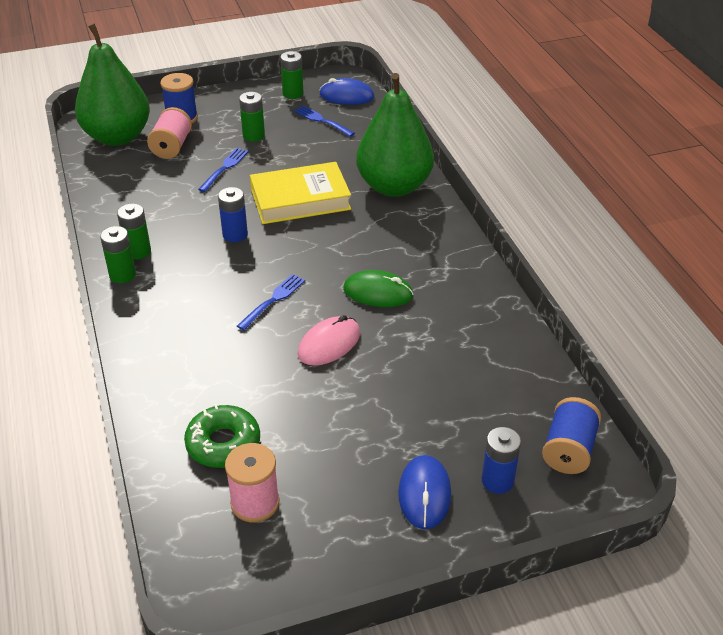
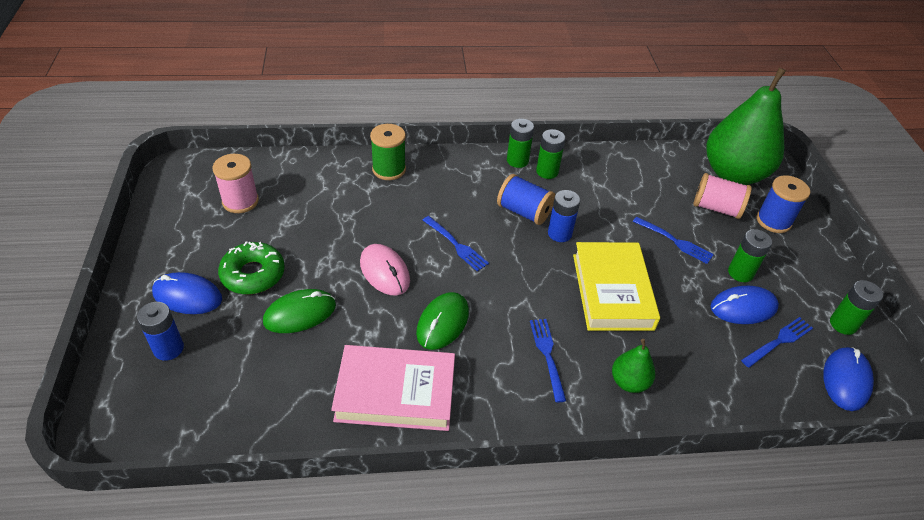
camera: 100 degrees right, 5 degrees up
green donut [184,404,260,468] -> green donut moved to [218,241,285,294]
green pear [356,73,434,197] -> green pear [612,339,655,393], size x0.44
blue spool [542,397,601,474] -> blue spool moved to [497,174,555,225]
none -> green mouse [263,289,336,333]
none -> pink book [331,345,455,431]
none -> green spool [370,124,406,180]
none -> blue fork [530,319,566,403]
none -> blue mouse [711,286,779,324]

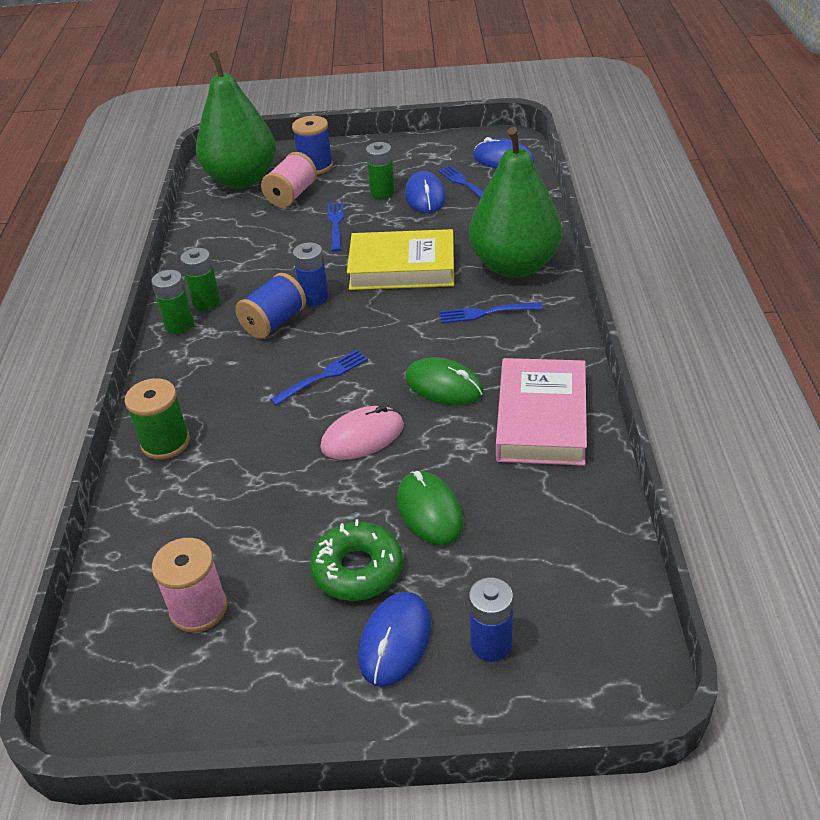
camera: 80 degrees left, 5 degrees down
green pear [612,339,655,393] -> green pear [469,127,562,278], size x2.25
blue fork [633,217,714,264] -> blue fork turned 45 degrees counterclockwise [328,202,344,252]
green battery [830,280,883,335] -> none

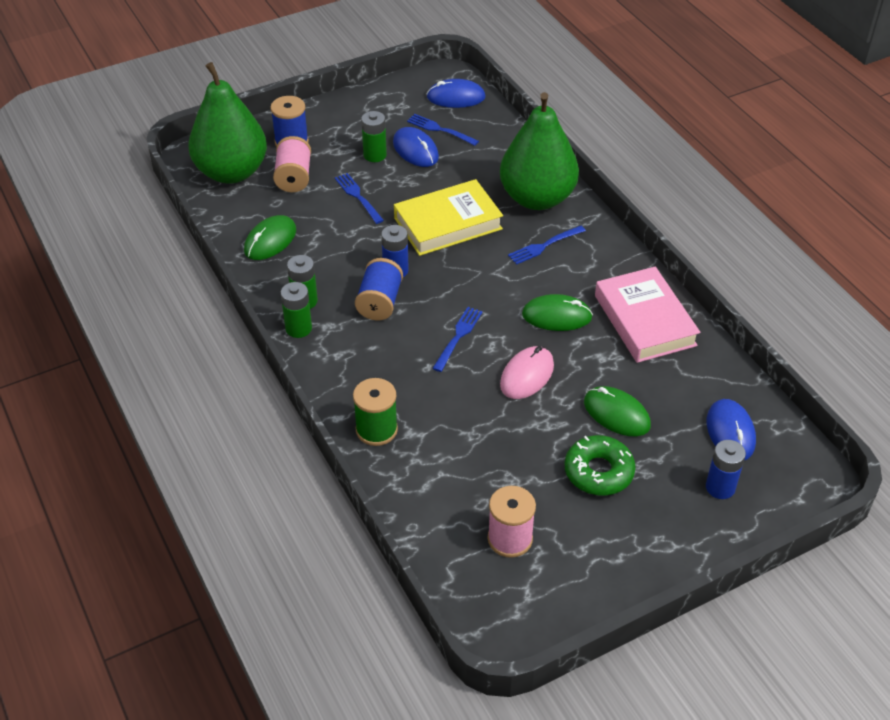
camera: 30 degrees left, 5 degrees up
blue mouse [358,592,431,687] -> blue mouse moved to [707,399,756,460]
none -> green mouse [244,215,296,260]

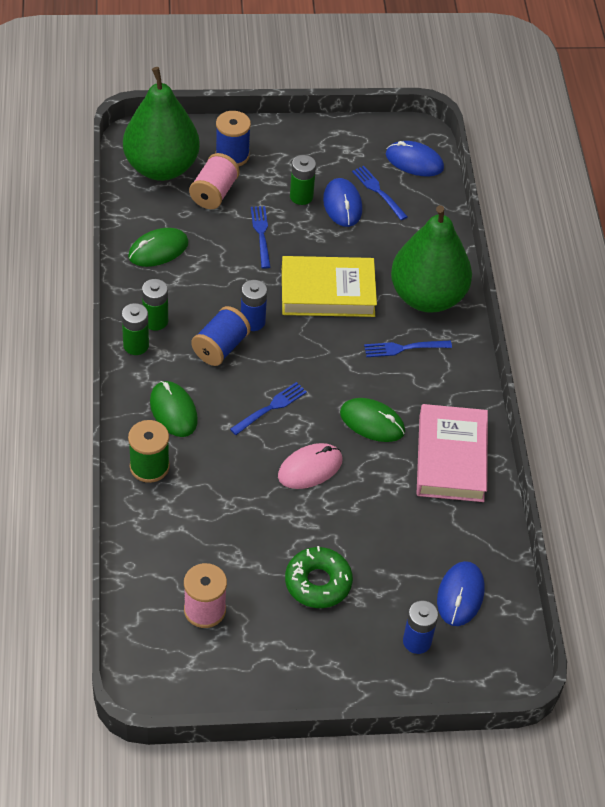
camera: 20 degrees right, 5 degrees up
green mouse [584,386,651,436] -> green mouse moved to [150,381,198,437]

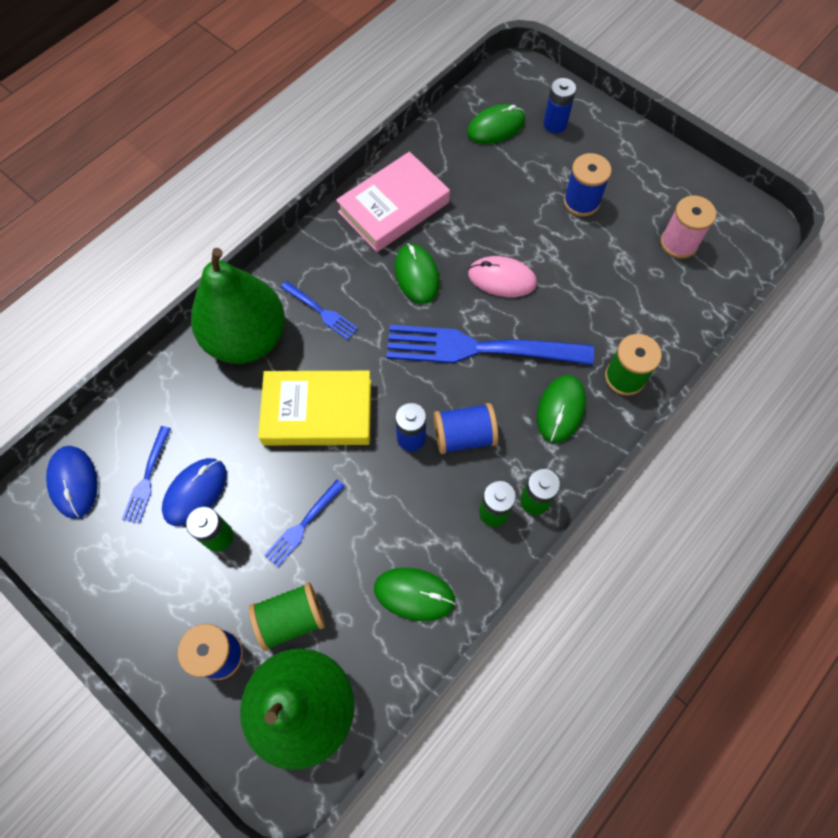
camera: 130 degrees left, 15 degrees up
pink spool [189,153,240,209] -> green spool [249,582,325,651]
blue fork [230,382,307,435] -> blue fork [386,325,594,365], size x2.17
yellow book [282,256,377,317] -> yellow book turned 45 degrees counterclockwise [258,371,371,445]
green donut [285,546,353,608] -> blue spool [563,153,612,216]
blue mouse [437,561,484,626] -> green mouse [467,104,525,144]

